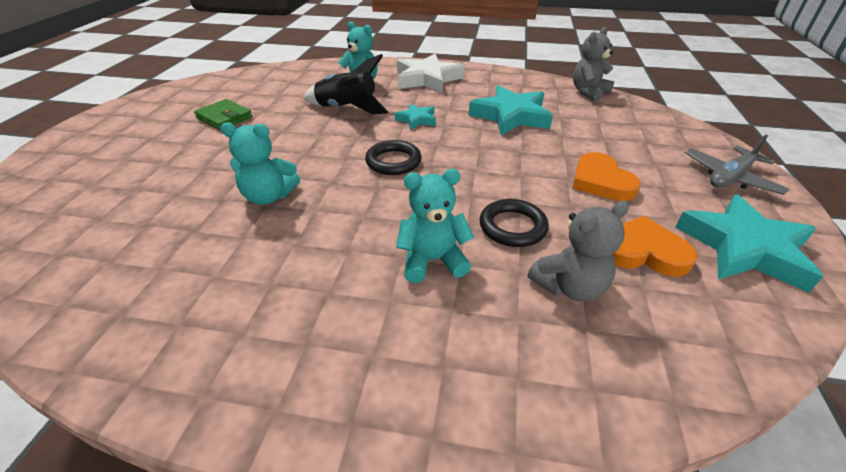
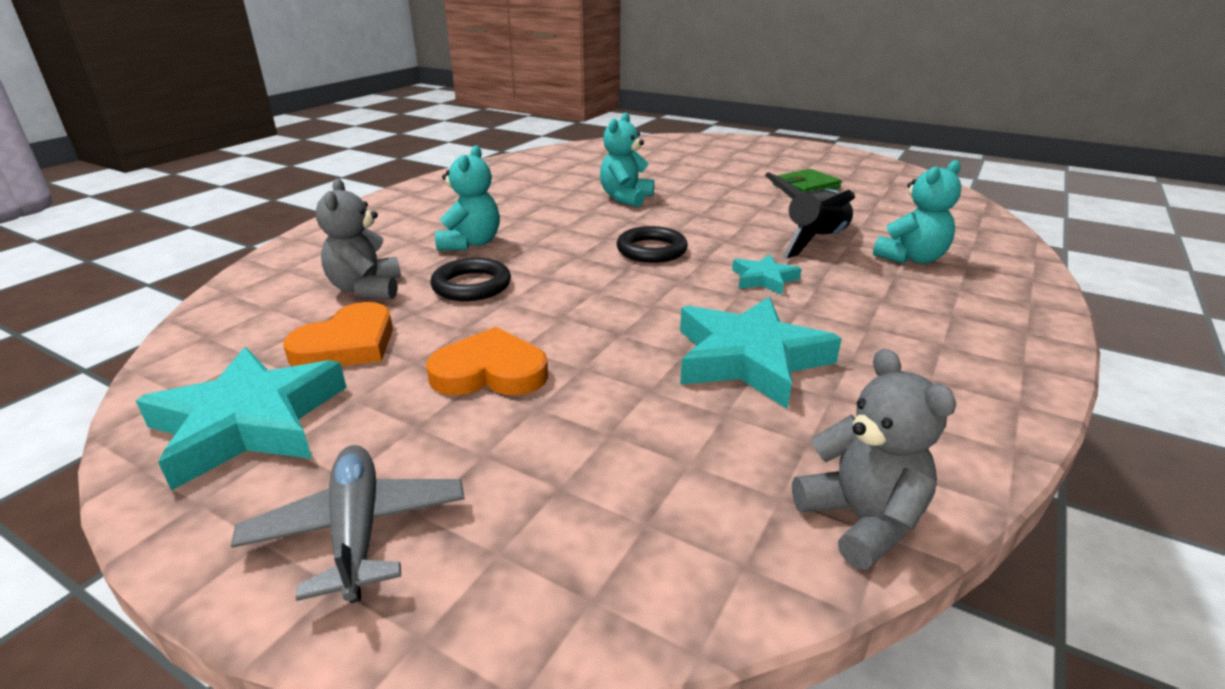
camera: 110 degrees right, 10 degrees down
white star [397,54,465,93] -> none

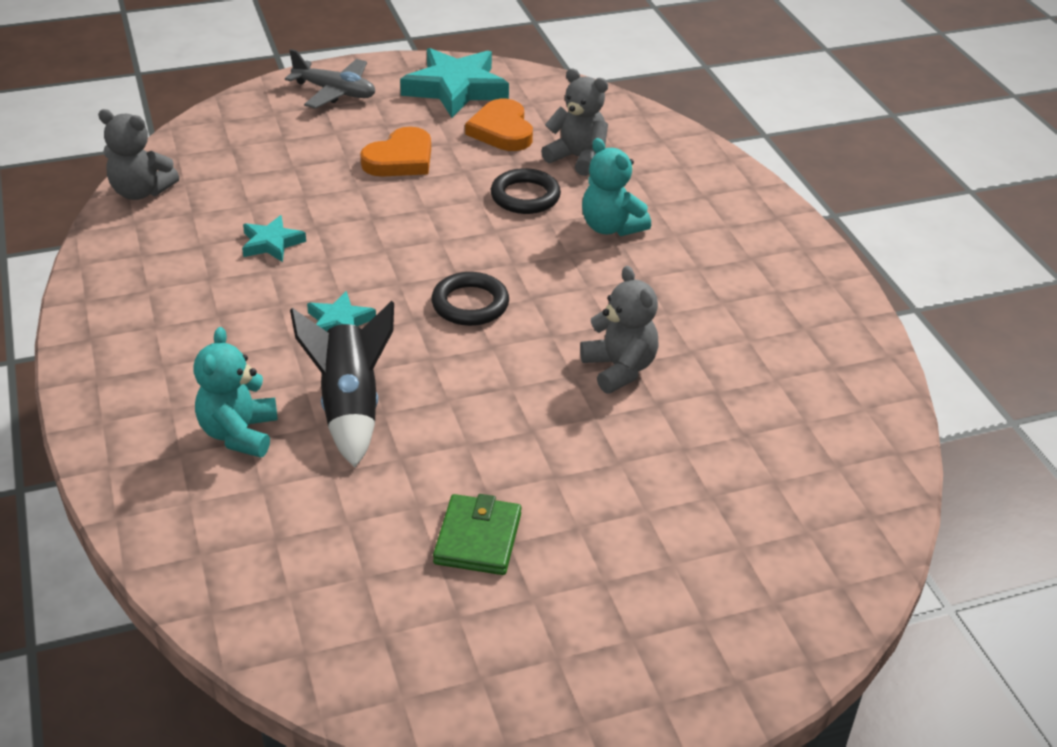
camera: 130 degrees right, 10 degrees up
turquoise teddy bear [600,112,654,207] -> grey teddy bear [580,266,659,393]
turquoise star [680,297,842,409] -> turquoise star [242,215,306,262], size x0.52

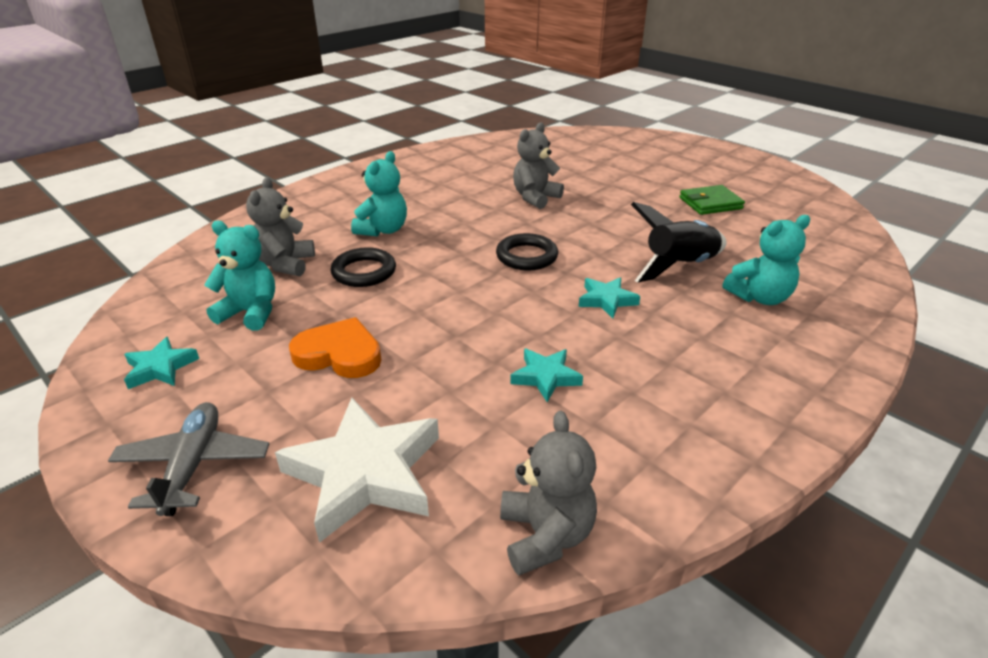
camera: 115 degrees left, 5 degrees down
turquoise star [400,48,509,118] -> turquoise star [124,337,199,389], size x0.52
orange heart [465,99,533,151] -> turquoise teddy bear [204,221,275,331]
none -> white star [275,398,439,543]

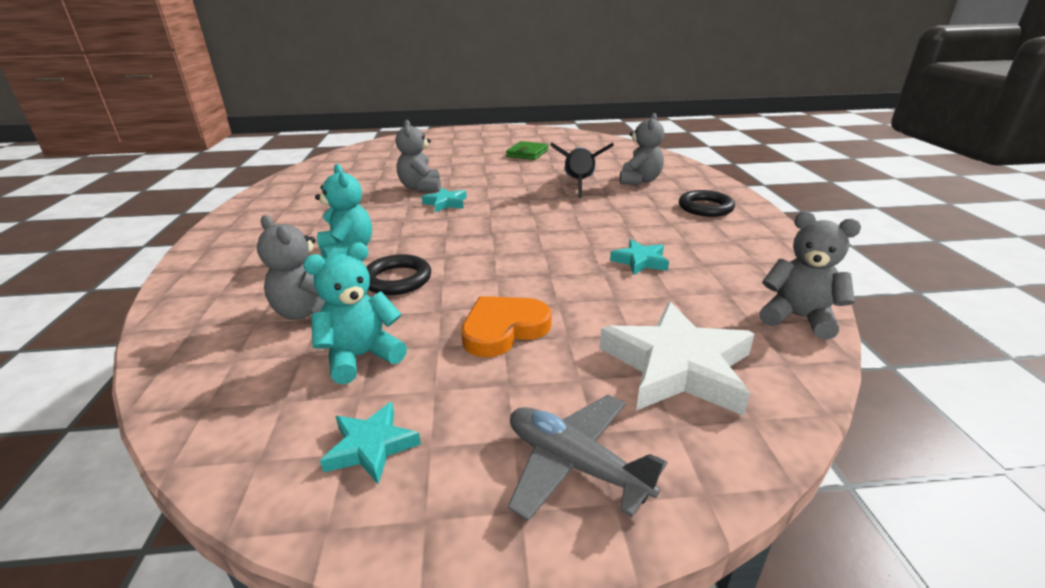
camera: 50 degrees left, 5 degrees down
black ring [496,233,558,271] -> black ring moved to [679,190,735,217]
turquoise star [579,277,640,318] -> turquoise star moved to [422,188,467,212]
turquoise teddy bear [723,215,810,305] -> grey teddy bear [619,113,664,185]

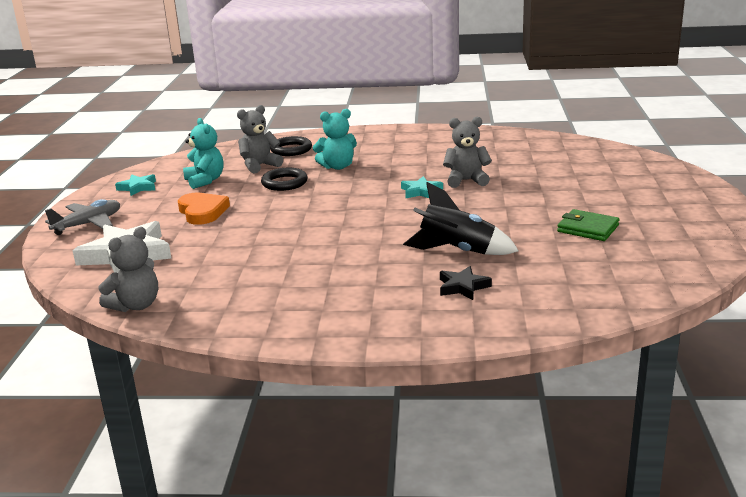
camera: 100 degrees right, 5 degrees down
turquoise star [610,239,669,275] -> none
grey teddy bear [619,113,664,185] -> black star [440,266,492,300]
black ring [679,190,735,217] -> black ring moved to [270,136,312,156]

